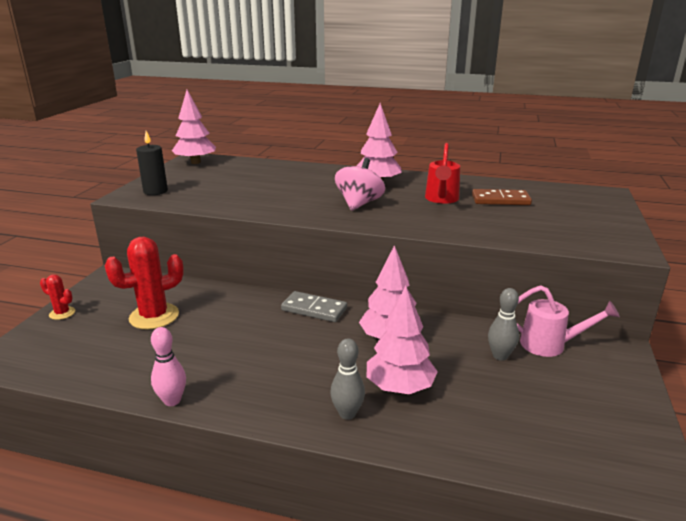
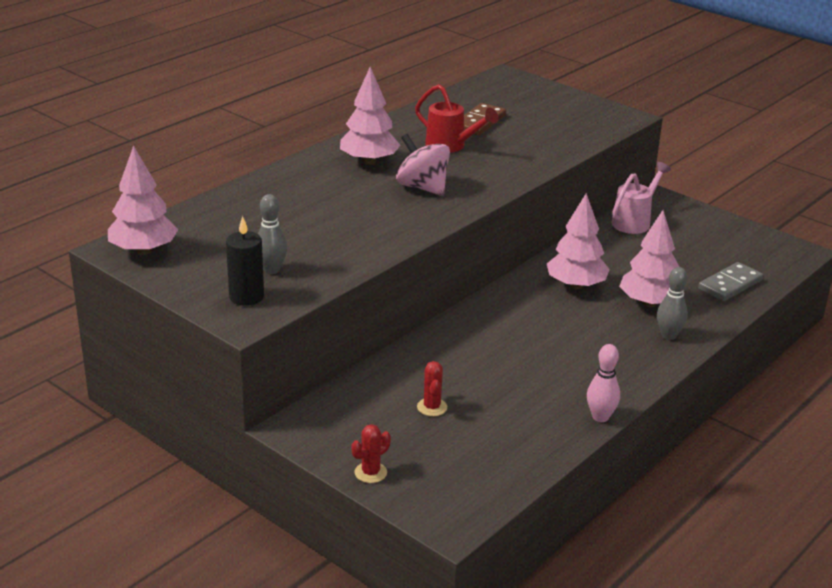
camera: 65 degrees left, 5 degrees up
red cactus [105,237,184,330] -> red cactus [417,361,447,416], size x0.51
grey domino [281,291,347,322] -> grey domino moved to [698,262,763,301]
grey bowling pin [488,288,519,361] -> grey bowling pin moved to [258,194,287,274]

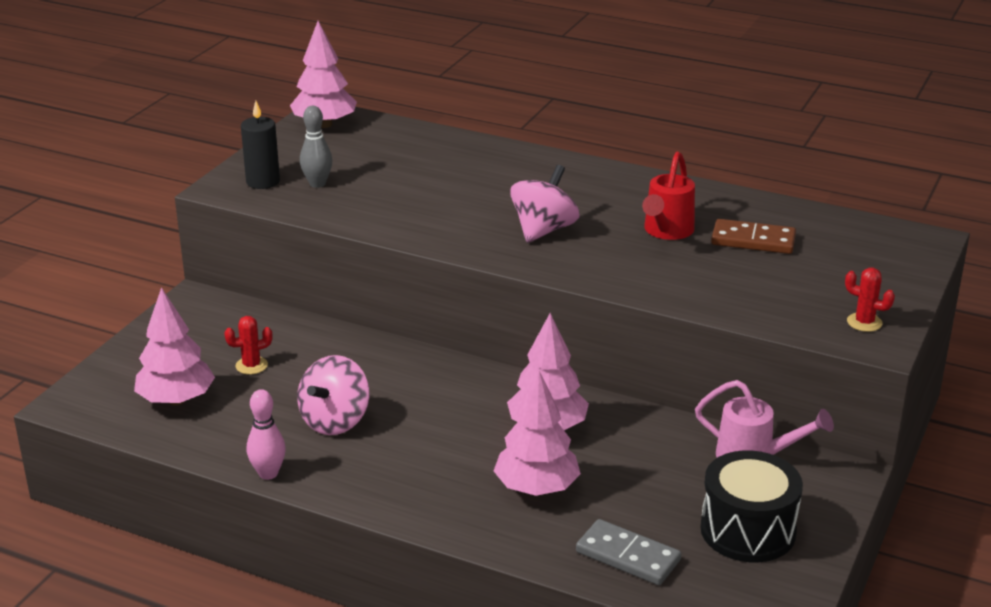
camera: 75 degrees right, 0 degrees up
pink tree [340,67,401,165] -> pink tree moved to [134,287,215,406]
red cactus [351,424,391,483] -> red cactus moved to [845,267,895,332]
grey bowling pin [657,267,688,340] -> none
none -> pink spinning top [297,355,369,435]
none -> black drum [700,450,803,562]

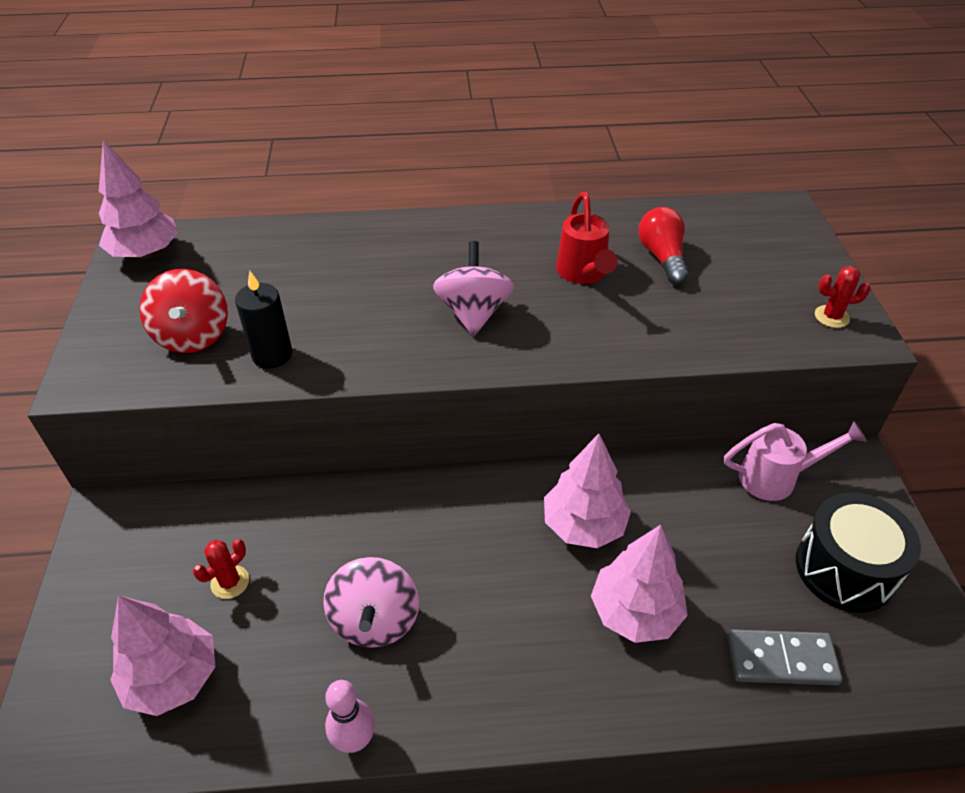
camera: 30 degrees left, 15 degrees up
black candle [241,101,280,189] -> black candle moved to [235,271,292,368]
grey bowling pin [300,106,332,188] -> red spinning top [139,269,228,353]
brown domino [711,219,796,254] -> red light bulb [638,207,689,284]

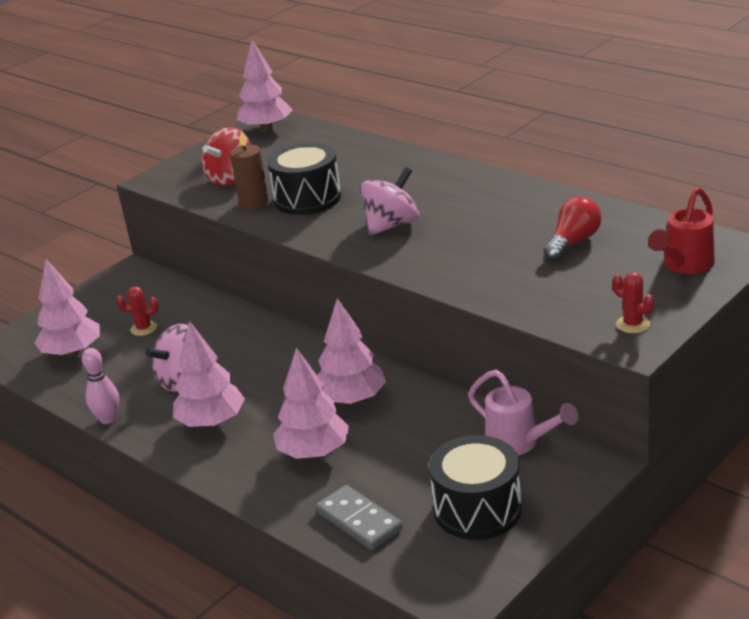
camera: 50 degrees right, 15 degrees down
black candle [235,271,292,368] -> brown candle [230,130,269,209]
red watering can [556,192,618,284] -> red watering can moved to [648,187,715,274]
none -> pink tree [173,321,245,427]
none -> black drum [267,142,341,215]

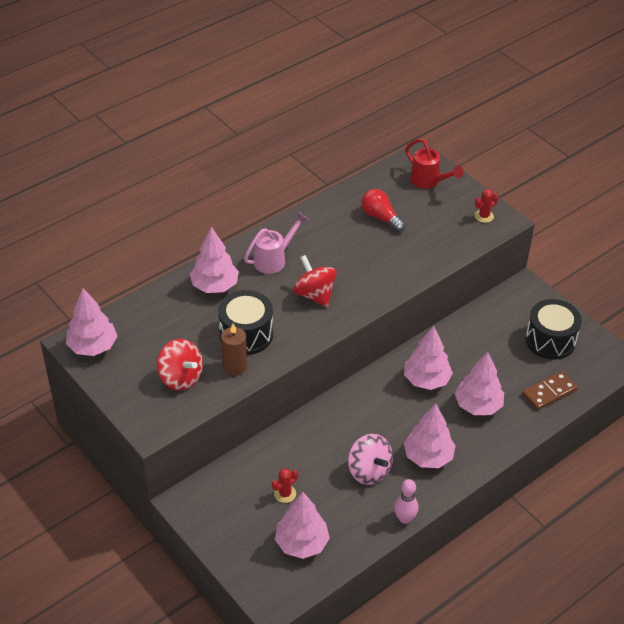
camera: 85 degrees left, 15 degrees up
red cactus [116,286,159,336] -> red cactus turned 45 degrees clockwise [272,468,298,503]
grey domino [316,485,403,550] -> brown domino [522,371,578,410]
pink spinning top [361,167,419,235] -> red spinning top [293,255,337,307]
pink watering can [468,370,578,455] -> pink watering can moved to [244,212,309,274]
none -> pink tree [190,227,239,293]

